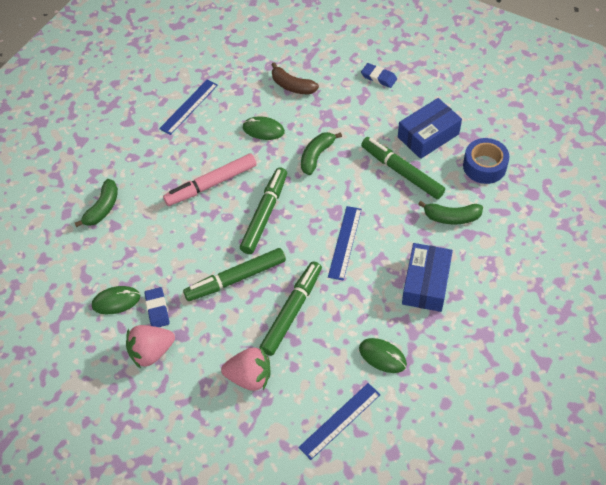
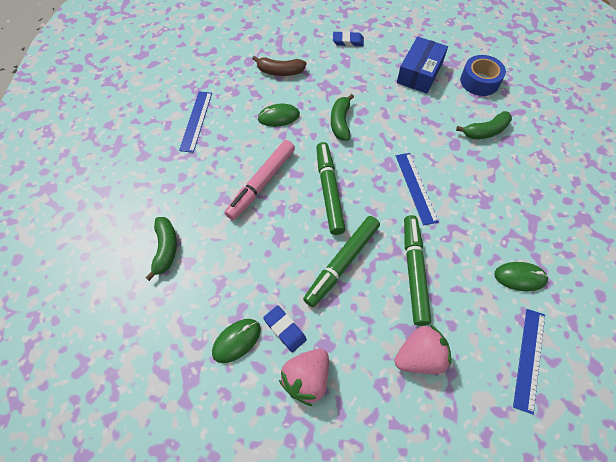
camera: 30 degrees left, 5 degrees up
green marker [361,137,445,199] -> none
blue box [402,243,453,312] -> none

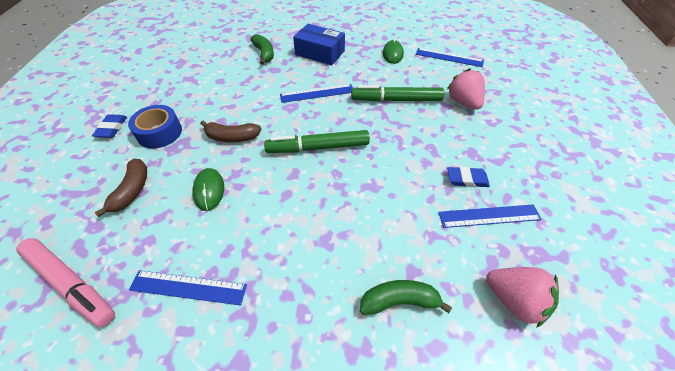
camera: 90 degrees left, 10 degrees down
green mouse [212,319,261,363] -> blue ruler [438,204,542,228]
pink marker [225,140,295,220] -> pink marker moved to [16,238,115,327]
blue eraser [263,305,307,352] -> blue eraser turned 45 degrees clockwise [447,167,490,187]
pink strawberry [279,349,329,406] -> pink strawberry moved to [486,267,559,328]
green marker [303,216,380,307] -> none
green banana [331,94,354,141] -> brown banana [200,121,261,142]
blue box [397,36,448,94] -> blue box moved to [293,24,345,65]
blue tape [460,55,506,96] -> blue tape moved to [128,105,182,149]

